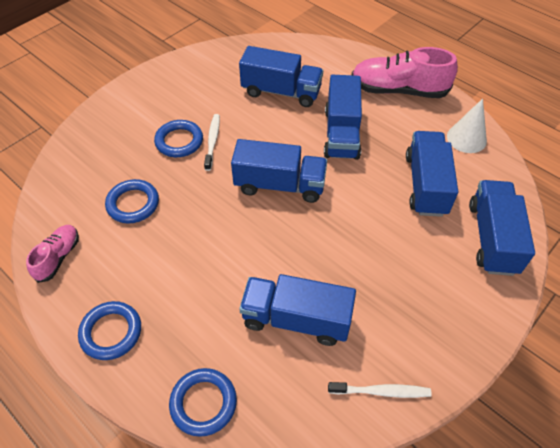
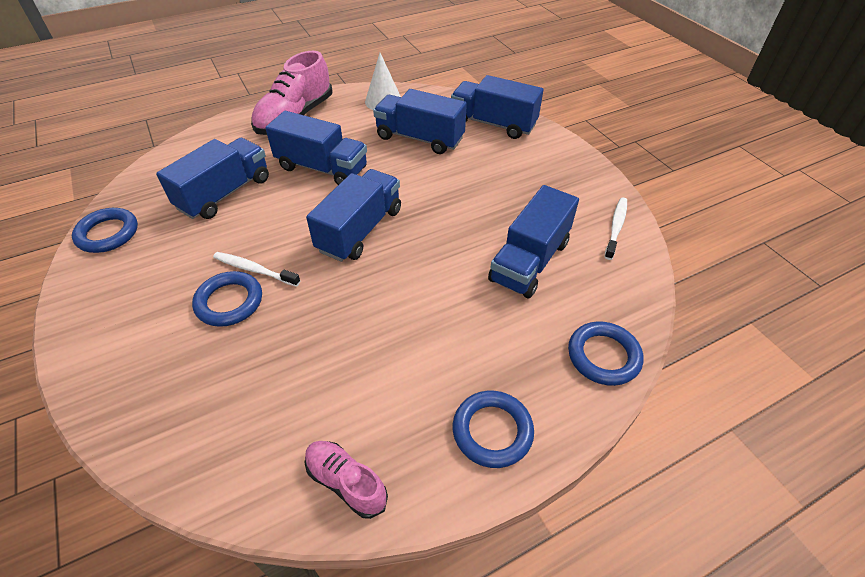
camera: 70 degrees left, 5 degrees down
blue ring [105,179,159,224] -> blue ring moved to [72,208,138,253]

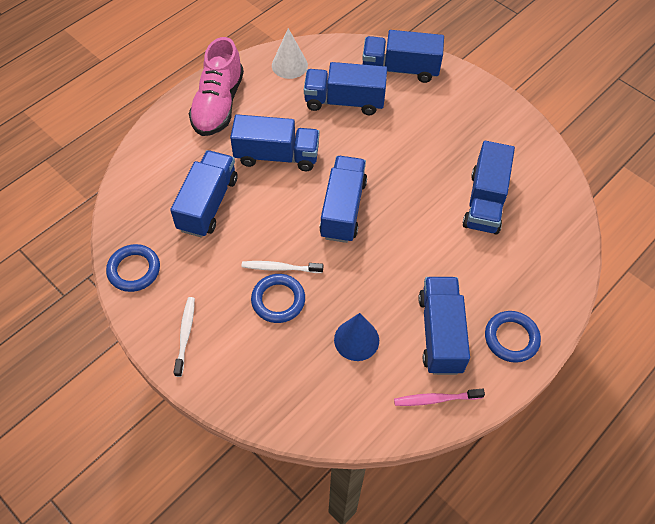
camera: 20 degrees left, 10 degrees up
pink shoe [305,441,388,519] -> pink toothbrush [394,389,485,406]
blue ring [568,321,643,386] -> none
white toothbrush [604,198,627,260] -> white toothbrush moved to [173,297,195,377]
none -> blue cone [334,313,379,361]
none -> blue truck [418,277,470,375]

